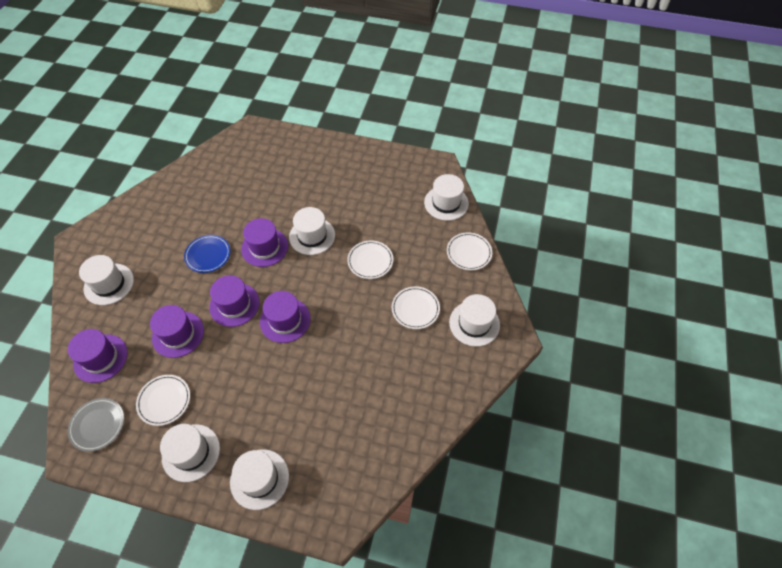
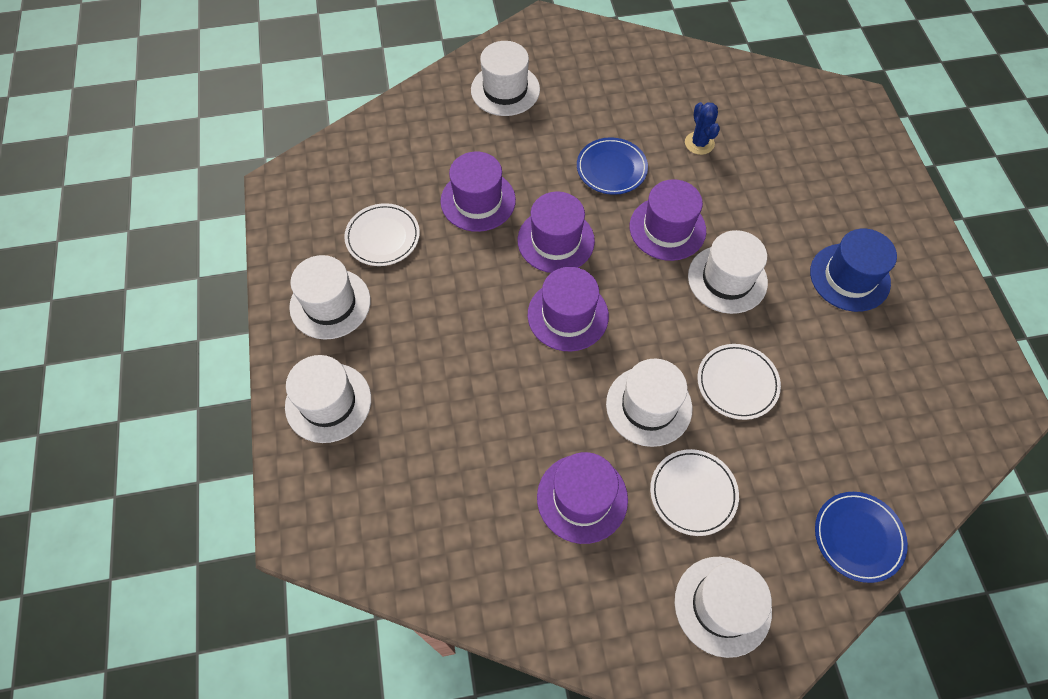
camera: 65 degrees right, 5 degrees up
purple hat [68,329,128,383] -> purple hat moved to [537,452,628,544]
grey plate [68,398,124,452] -> none
white hat [424,174,469,221] -> white hat moved to [606,358,692,447]
white plate [447,232,492,270] -> blue plate [815,492,908,583]
none -> blue cactus [685,102,720,155]
none -> blue hat [810,228,897,312]

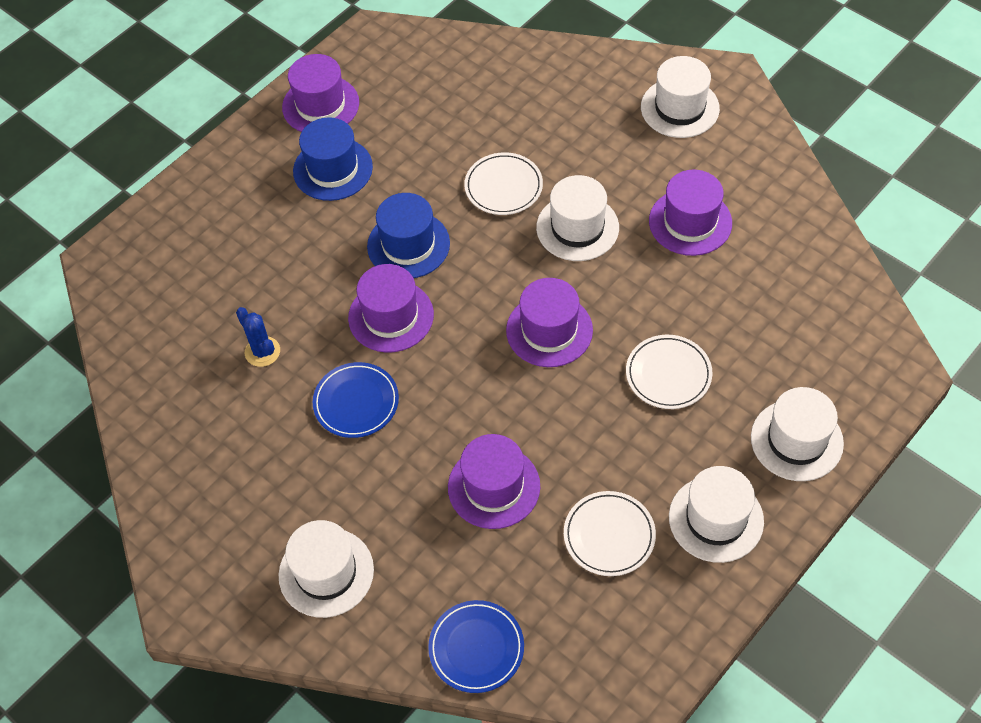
camera: 125 degrees left, 5 degrees down
purple hat [518,192,595,273] -> purple hat moved to [282,54,359,132]
white plate [650,449,739,536] -> white plate moved to [626,335,712,409]
blue cactus [685,102,720,155] -> blue cactus turned 75 degrees counterclockwise [236,307,280,367]
white hat [688,230,768,314] -> blue hat [367,193,450,278]
blue plate [815,492,908,583] -> blue plate moved to [428,600,524,693]

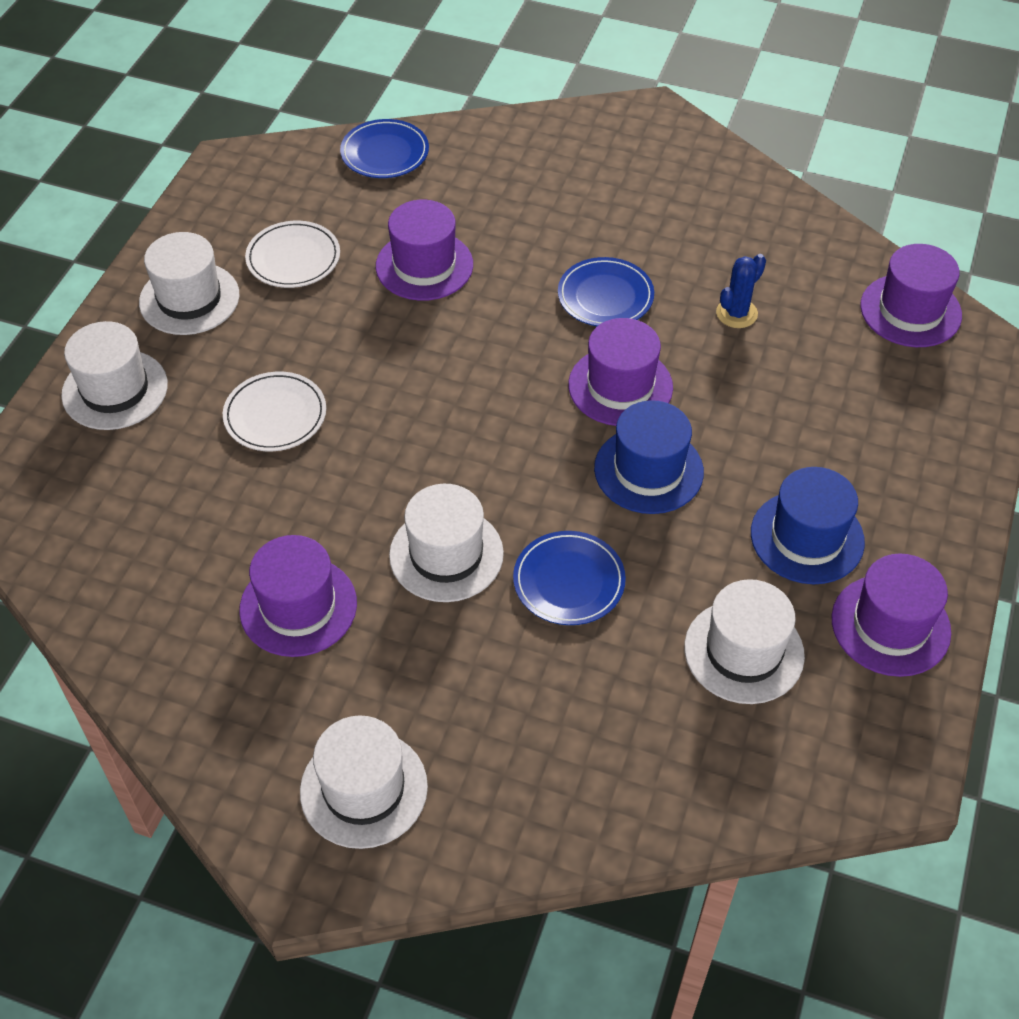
camera: 155 degrees right, 5 degrees down
blue cactus [236,307,280,367] -> blue cactus turned 75 degrees counterclockwise [716,254,766,328]
white hat [279,520,374,618] -> white hat moved to [684,579,805,704]
white plate [464,152,543,215] -> blue plate [513,531,626,625]
purple hat [506,278,593,367] -> purple hat moved to [860,244,962,347]

